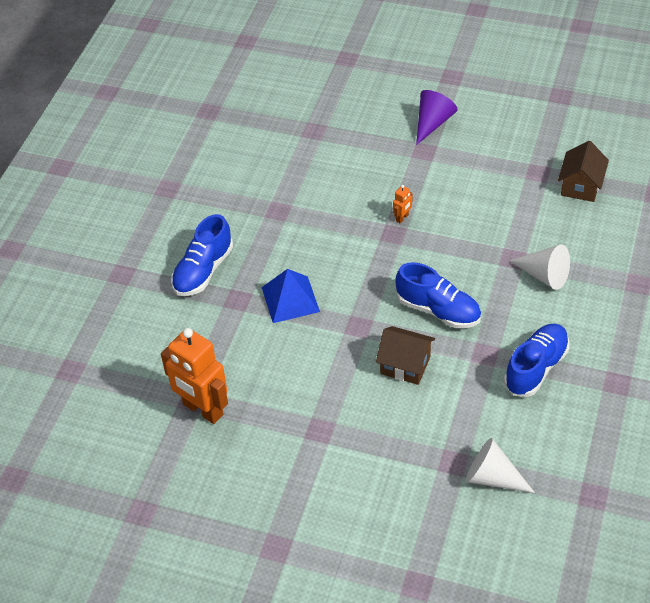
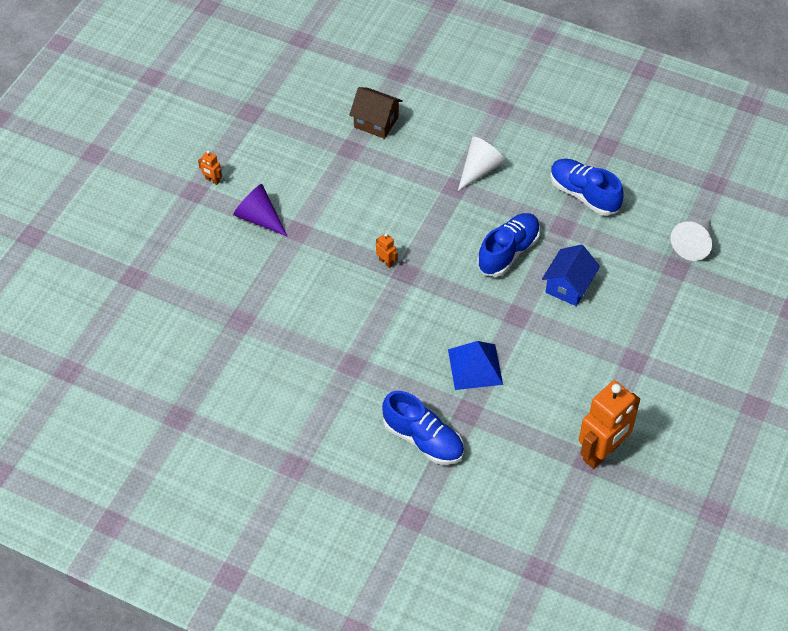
camera: 85 degrees left, 5 degrees up
brown house [376,326,435,385] -> blue house [542,244,600,306]
none -> orange robot [198,150,222,185]

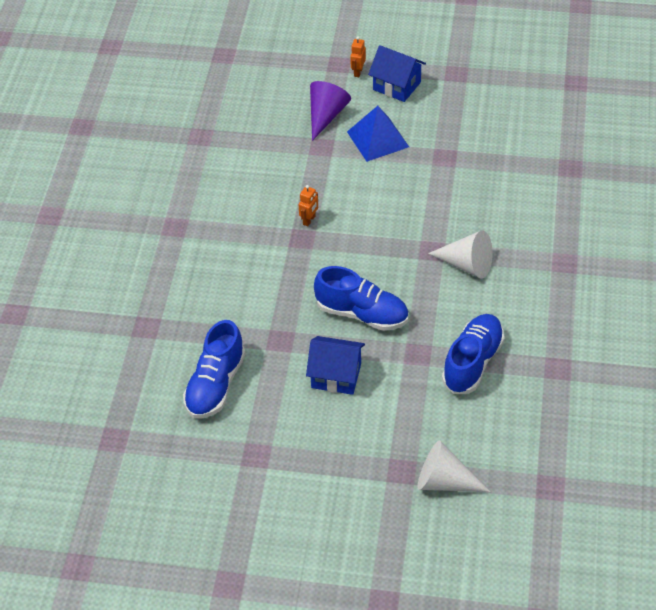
camera: 75 degrees right, 5 degrees down
brown house [349,87,403,139] -> none
blue shoe [382,391,464,465] -> blue shoe moved to [183,320,245,418]
blue pyramid [448,341,503,390] -> blue pyramid moved to [347,106,409,162]
orange robot [579,381,640,469] -> none
none -> blue house [368,45,426,102]

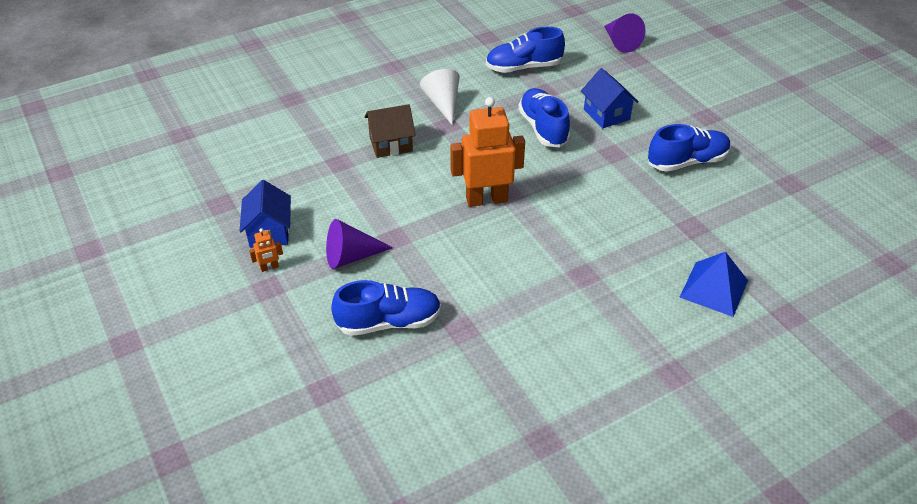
camera: 130 degrees left, 5 degrees down
orange robot [299,185,318,226] -> orange robot [450,97,525,207], size x2.47
blue pyramid [347,106,409,162] -> blue pyramid moved to [679,252,748,317]
white cone [418,440,490,492] -> purple cone [604,14,646,53]
none -> blue shoe [331,280,441,336]
none -> brown house [365,104,416,158]

